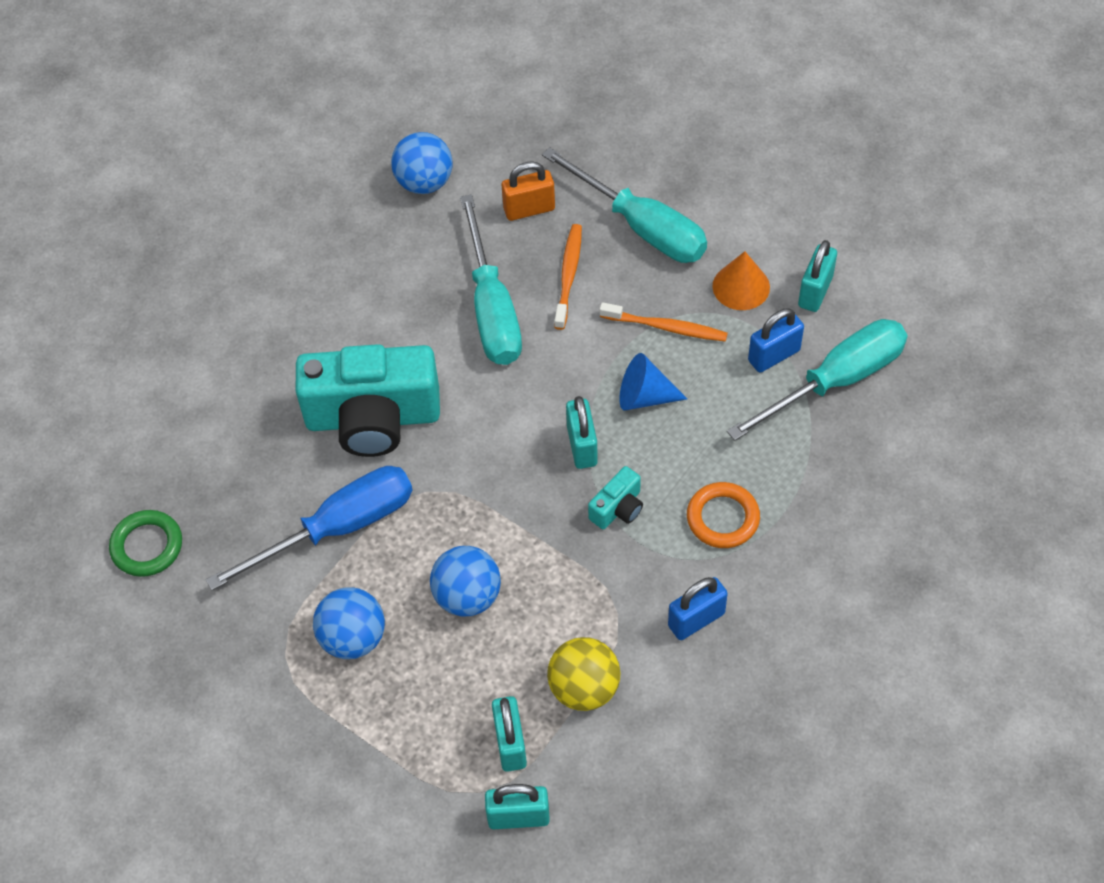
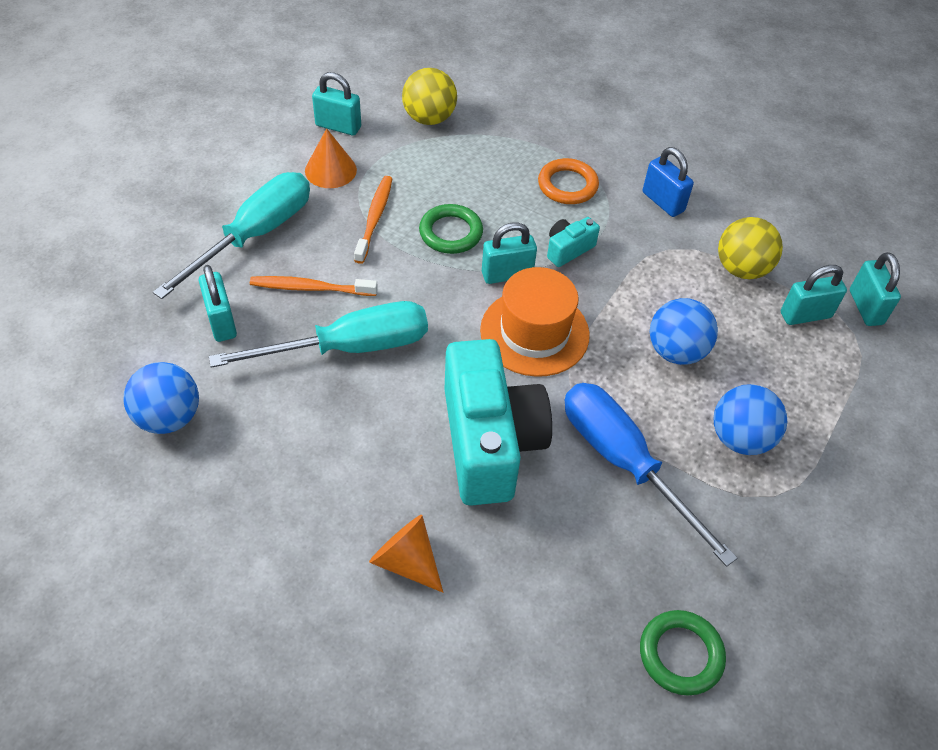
camera: 100 degrees left, 5 degrees down
orange padlock [502,161,555,221] -> turquoise padlock [199,265,237,342]
turquoise camera [588,466,643,529] -> turquoise camera turned 75 degrees counterclockwise [547,217,600,267]
blue cone [619,353,687,411] -> green ring [419,204,483,254]
turquoise screwdriver [727,319,907,441] -> yellow ball [402,68,457,125]
blue padlock [748,308,804,373] -> none
none -> orange cone [369,515,443,593]
none -> orange hat [480,267,590,377]

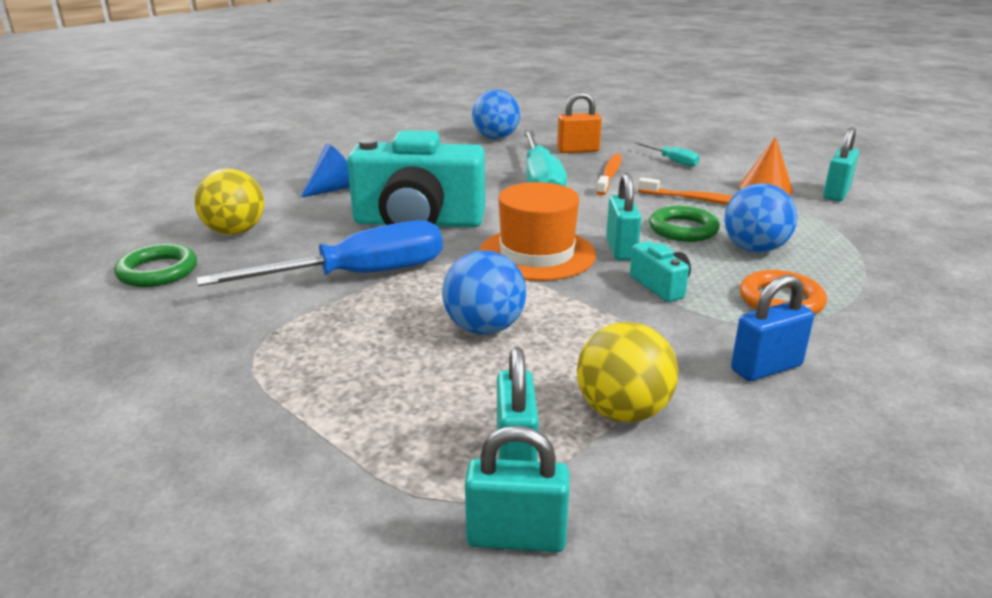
camera: 105 degrees right, 25 degrees down
turquoise screwdriver [153,172,310,299] -> turquoise screwdriver [635,142,700,167], size x0.45
turquoise padlock [199,265,237,342] -> orange padlock [557,92,602,153]
orange cone [369,515,443,593] -> blue cone [301,144,350,198]
yellow ball [402,68,457,125] -> yellow ball moved to [194,168,264,235]
blue ball [714,384,787,455] -> blue ball moved to [724,183,798,253]

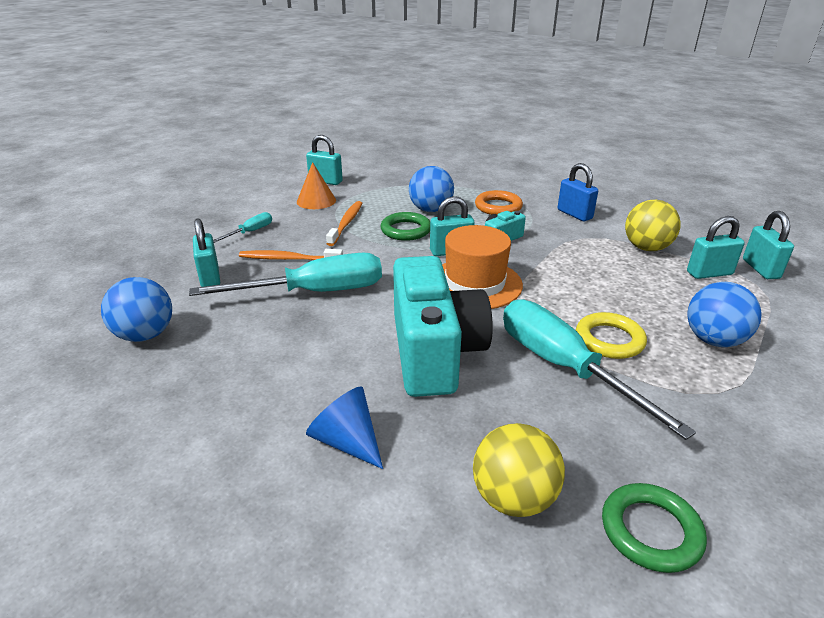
camera: 100 degrees left, 5 degrees up
blue screwdriver [196,220,443,286] -> turquoise screwdriver [503,299,696,440]
blue ball [442,250,526,335] -> blue ball moved to [687,282,762,347]
orange padlock [557,92,602,153] -> turquoise padlock [193,218,220,287]
none -> yellow ring [576,312,647,359]

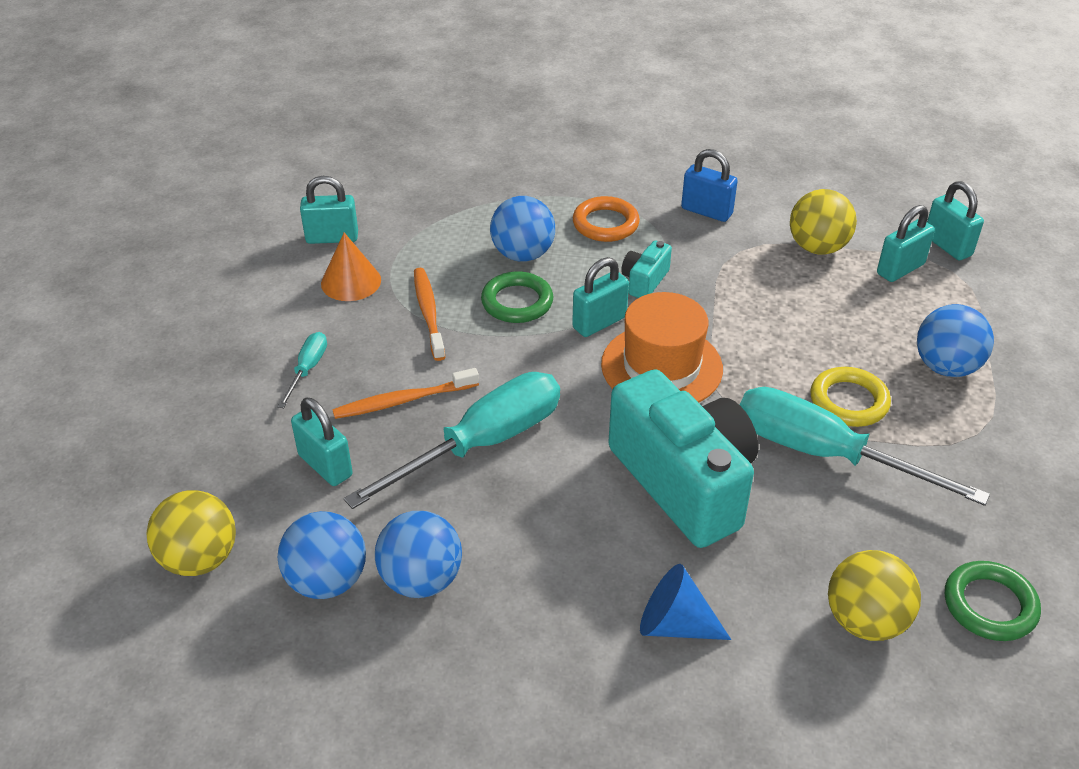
camera: 25 degrees left, 10 degrees up
none -> yellow ball [146,490,236,576]
none -> blue ball [375,511,462,598]

